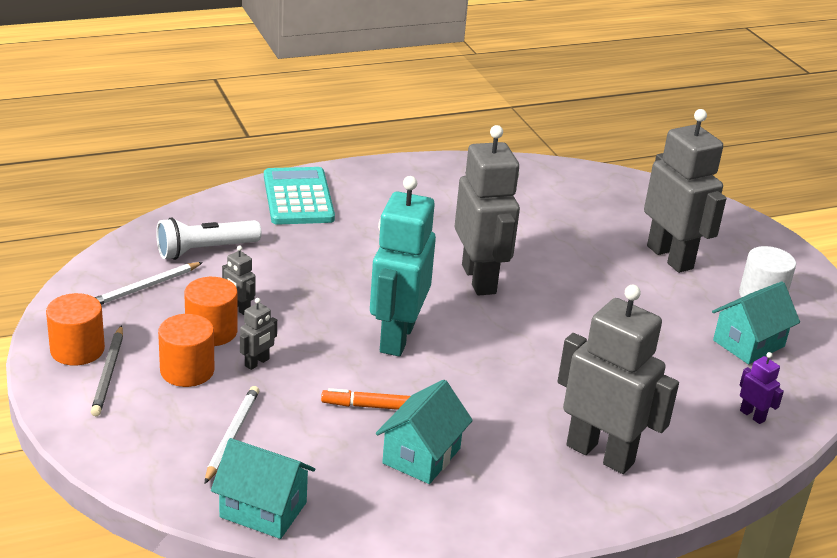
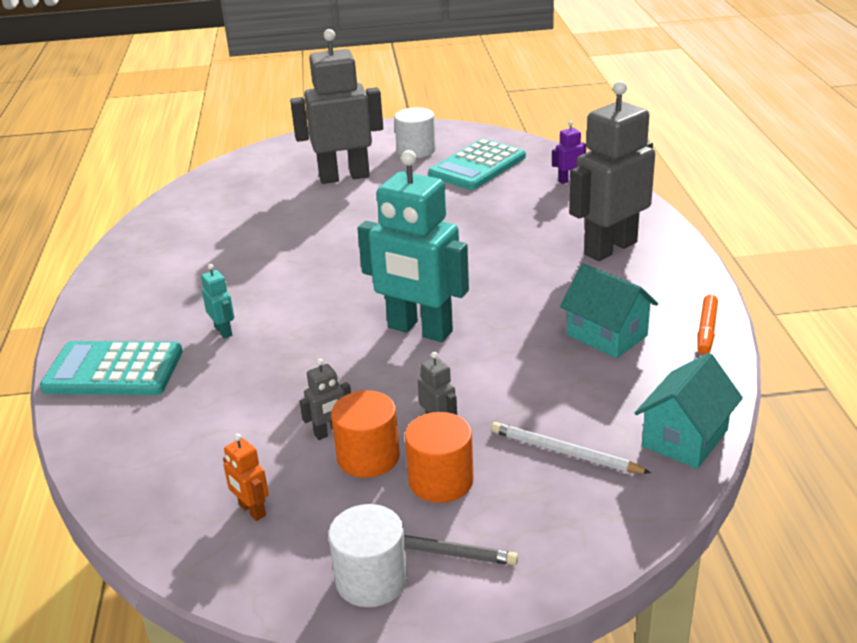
camera: 70 degrees left, 0 degrees up
orange cylinder [46,293,105,365] -> white cylinder [328,504,408,607]
white pencil [95,262,203,305] -> orange robot [223,434,269,521]
white flashlight [156,217,262,260] -> none
orange marker [321,388,411,410] -> orange marker moved to [698,295,718,355]
grey robot [455,125,520,295] -> none
turquoise house [712,281,800,364] -> turquoise calculator [428,139,526,190]
none -> turquoise robot [201,264,234,339]

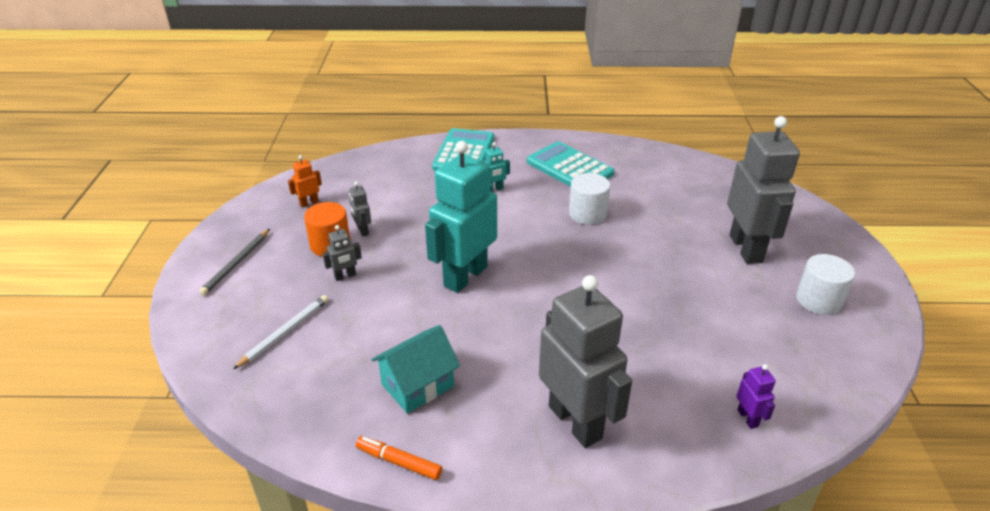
camera: 95 degrees right, 5 degrees up
white cylinder [328,504,408,607] -> white cylinder moved to [569,173,610,225]
orange cylinder [405,412,474,503] -> none
turquoise calculator [428,139,526,190] -> turquoise calculator moved to [527,141,614,187]
turquoise house [635,353,743,469] -> none

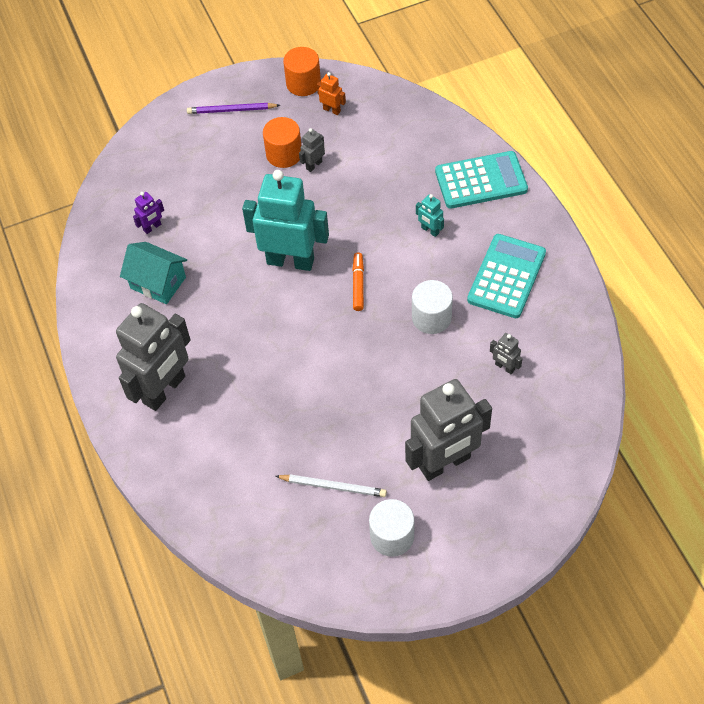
camera: 70 degrees right, 20 degrees up
grey pencil [199,229,270,295] -> purple pencil [187,103,280,114]
white pencil [233,295,329,369] -> white pencil moved to [275,474,387,497]
grey robot [323,225,362,281] -> grey robot moved to [490,333,523,374]
orange marker [356,436,442,480] -> orange marker moved to [352,252,364,311]
purple robot [736,364,776,429] -> purple robot moved to [133,192,164,234]
none -> orange cylinder [283,47,321,96]

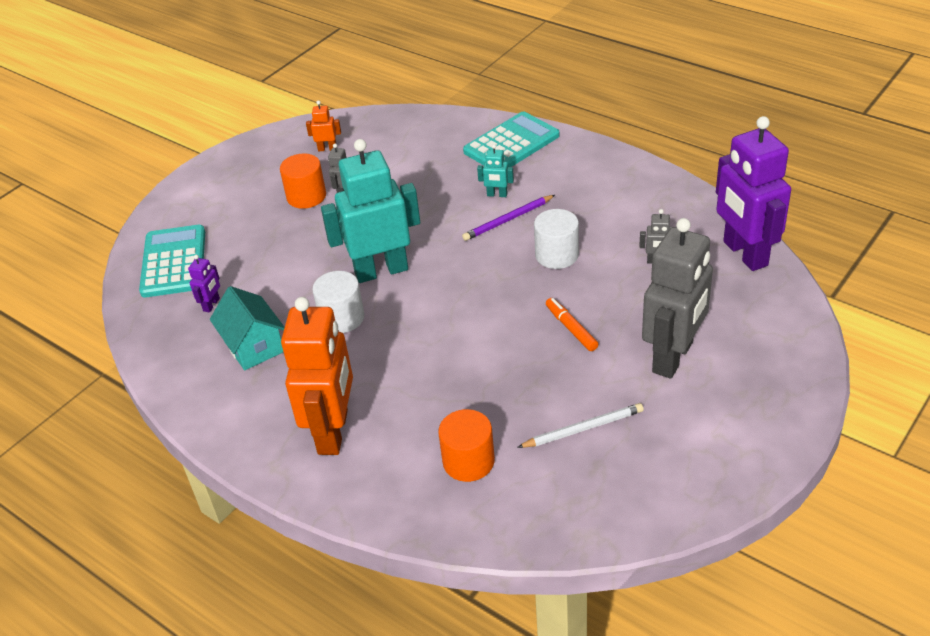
camera: 30 degrees left, 15 degrees down
grey robot [116,303,191,411] -> orange robot [281,297,353,455]
turquoise house [120,242,187,304] -> turquoise house turned 60 degrees clockwise [210,286,285,370]
purple pencil [187,103,280,114] -> purple pencil moved to [462,195,555,241]
orange cylinder [283,47,321,96] -> orange cylinder moved to [438,409,495,482]
orange marker [352,252,364,311] -> orange marker moved to [546,298,599,351]
white cylinder [369,499,414,557] -> white cylinder moved to [312,271,365,333]
turquoise calculator [467,234,546,318] -> turquoise calculator moved to [139,225,205,297]
none -> purple robot [716,116,791,271]

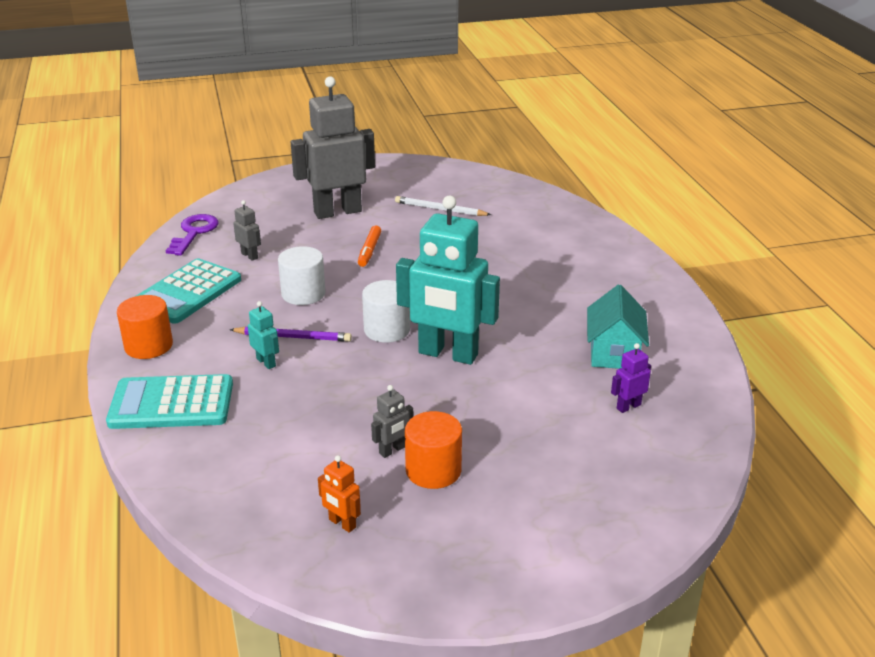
camera: 145 degrees left, 10 degrees down
turquoise calculator [139,225,205,297] -> turquoise calculator moved to [134,258,241,324]
orange robot [281,297,353,455] -> none
white cylinder [312,271,365,333] -> white cylinder moved to [362,280,410,343]
orange cylinder [438,409,495,482] -> orange cylinder moved to [117,295,173,359]
purple robot [716,116,791,271] -> purple key [165,214,219,256]

